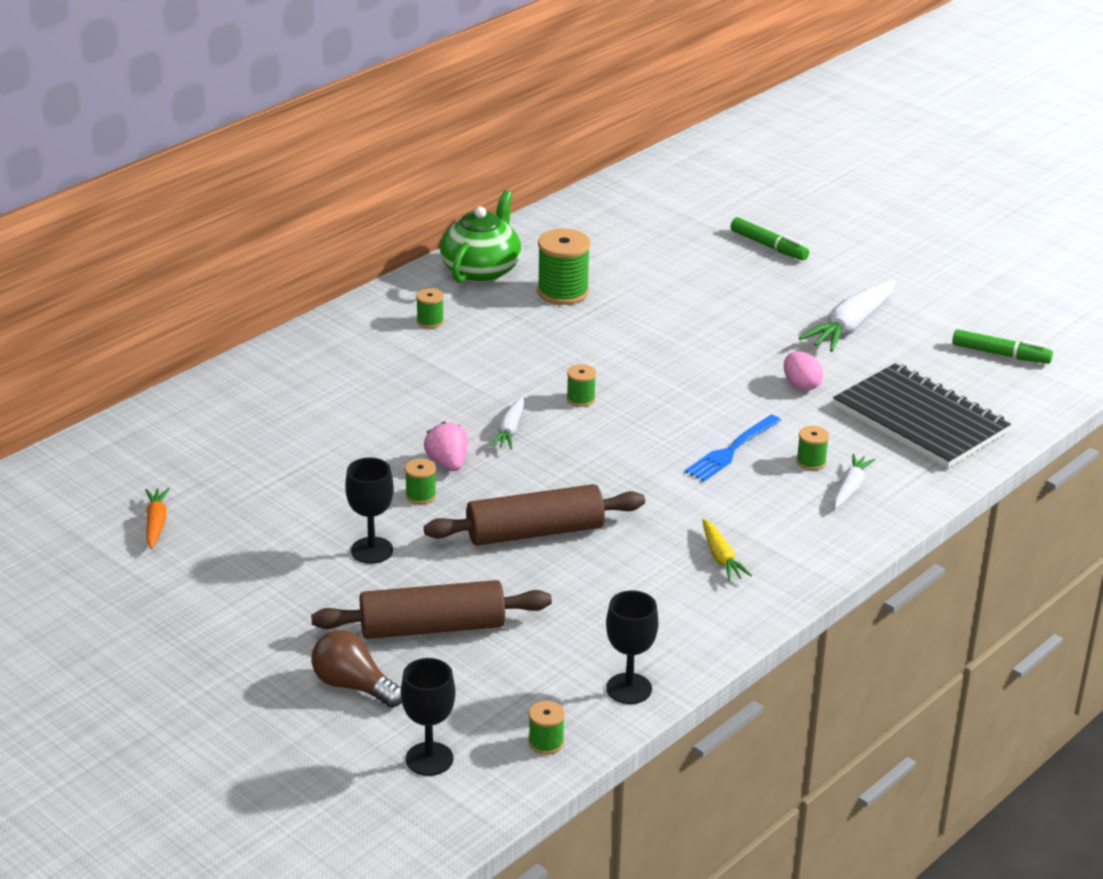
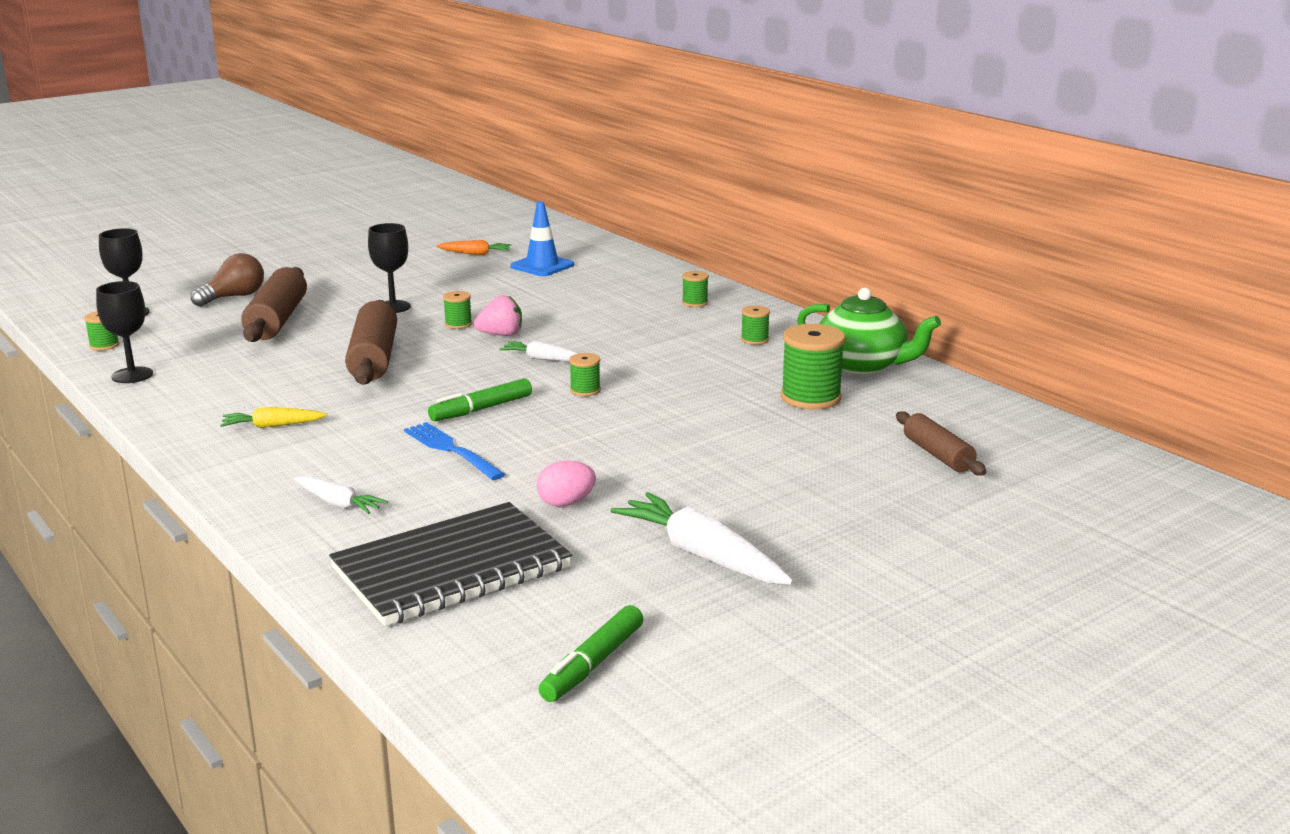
camera: 100 degrees right, 10 degrees down
green marker [730,217,809,261] -> green marker moved to [428,378,532,421]
green spool [796,426,829,470] -> green spool moved to [682,271,709,307]
none -> blue traffic cone [510,201,574,276]
none -> brown rolling pin [896,411,987,476]

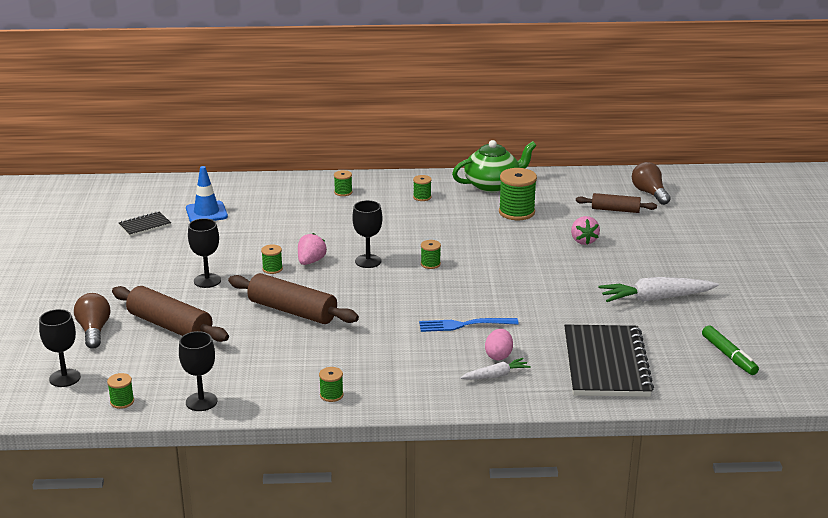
camera: 55 degrees left, 5 degrees up
yellow carrot [220,407,327,428] -> none
green marker [428,378,532,421] -> none
orange carrot [436,240,511,255] -> black notebook [118,211,171,236]
white carrot [499,341,578,361] -> black goblet [352,200,382,268]
pink egg [537,461,596,507] -> pink egg moved to [485,329,513,360]
none -> green spool [319,367,344,402]
none -> pink strawberry [571,216,600,245]
none -> brown light bulb [632,162,671,205]

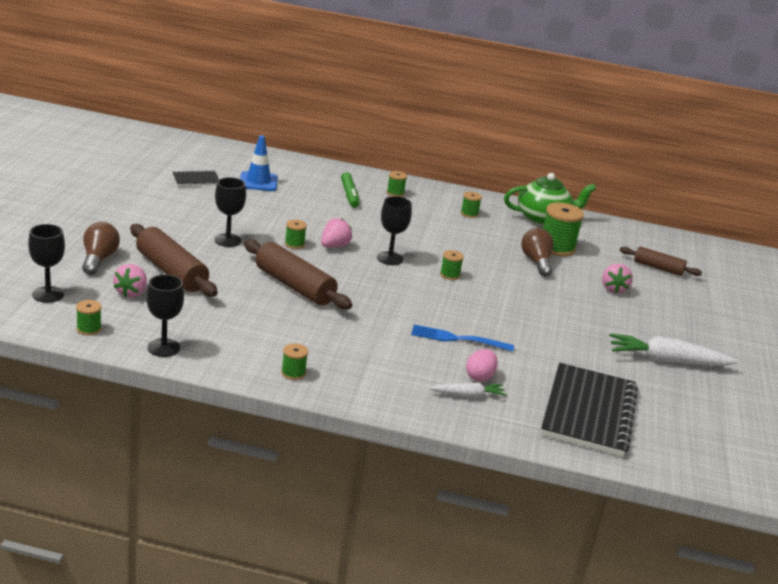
camera: 10 degrees right, 0 degrees up
brown light bulb [632,162,671,205] -> brown light bulb moved to [521,228,554,277]
green marker [702,325,759,375] -> green marker moved to [341,172,360,208]
none -> pink strawberry [113,264,147,298]

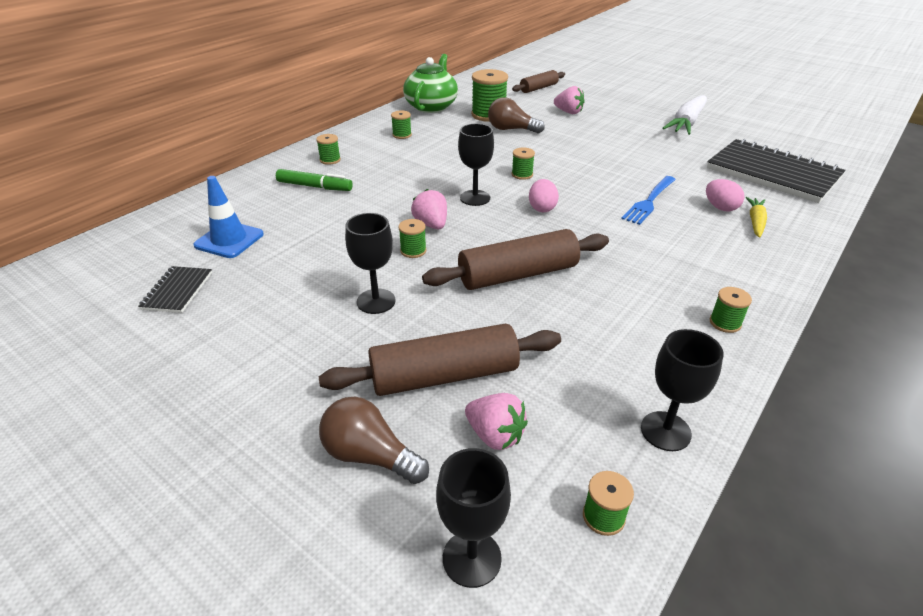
camera: 60 degrees left, 10 degrees up
white carrot [429,383,507,397] -> yellow carrot [746,197,767,238]
none -> pink egg [529,179,559,212]

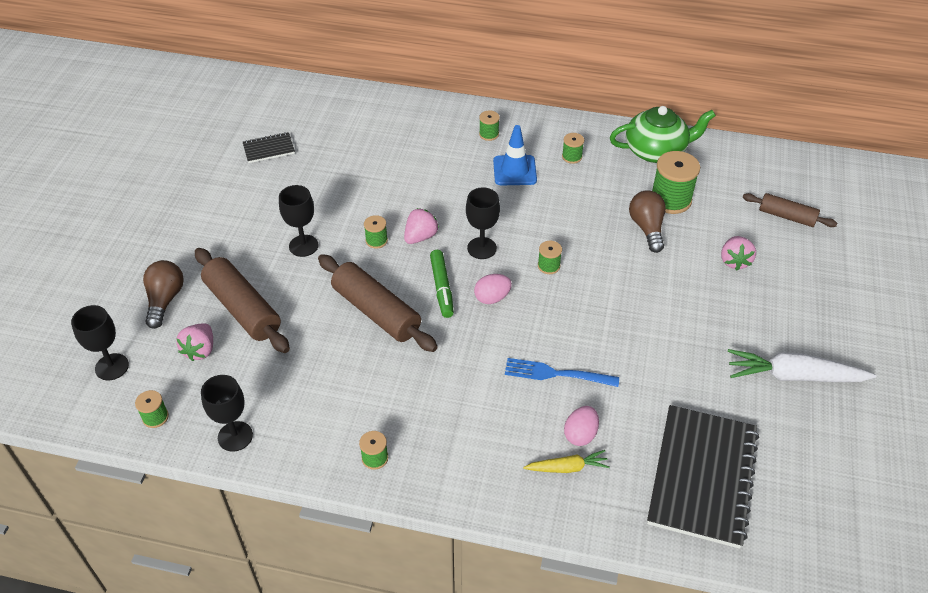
camera: 65 degrees right, 10 degrees up
blue traffic cone [193,176,264,258] -> blue traffic cone moved to [493,125,537,185]
green marker [276,169,353,191] -> green marker moved to [430,250,454,318]

